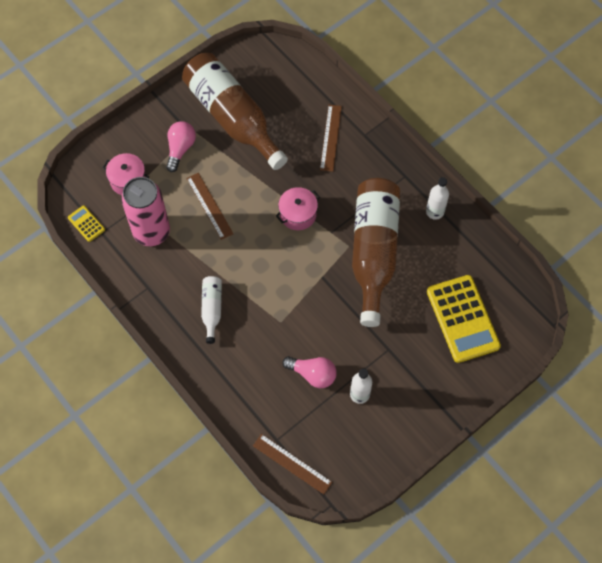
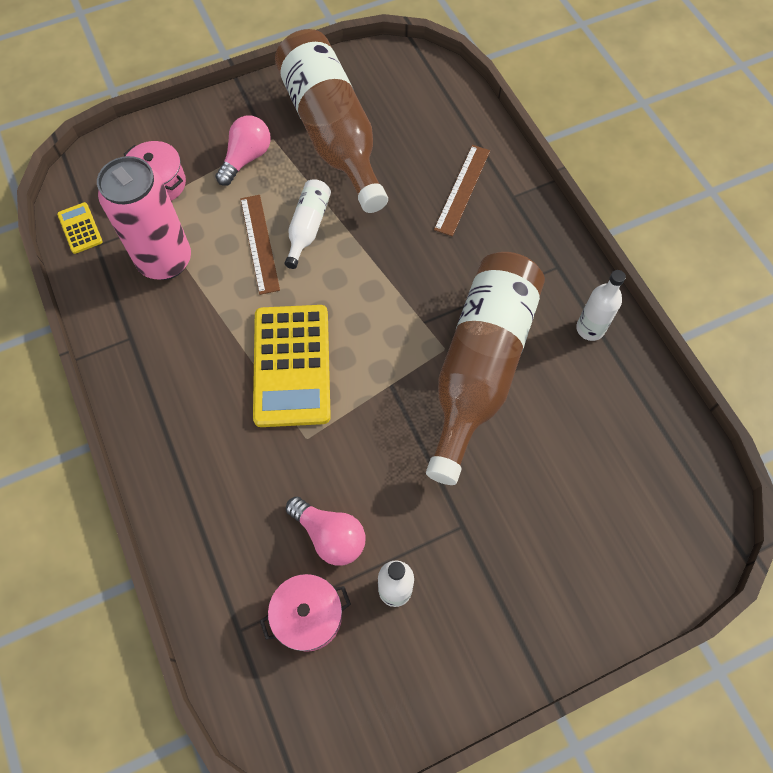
camera: 15 degrees right, 0 degrees up
white bottle [201,276,222,344] -> white bottle moved to [285,179,331,269]
brown ruler [253,434,332,494] -> none
pink pot [276,187,320,230] -> pink pot moved to [260,574,351,652]
yellow calculator [427,275,501,363] -> yellow calculator moved to [253,305,331,427]

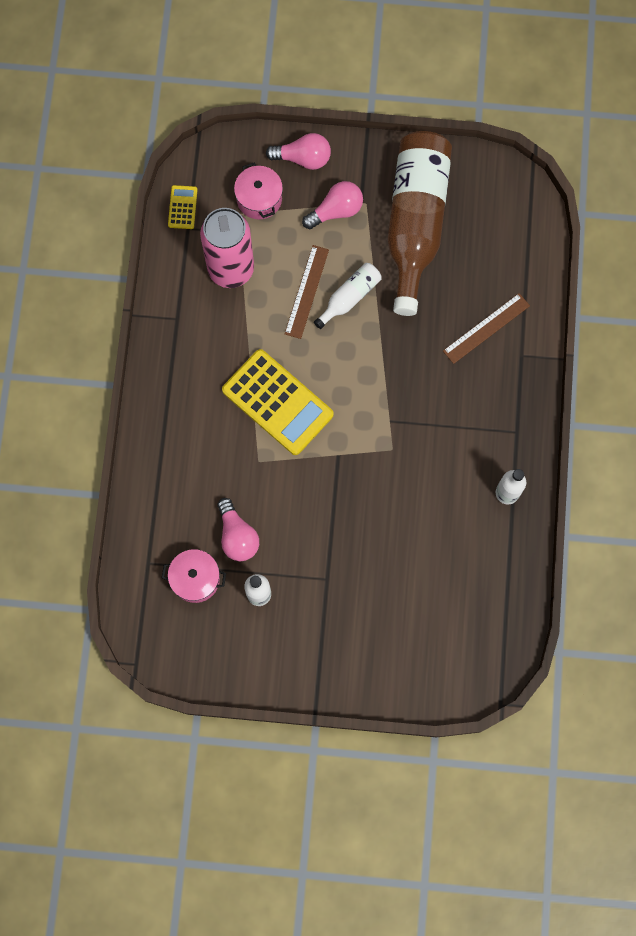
camera: 30 degrees right, 10 degrees up
yellow calculator [253,305,331,427] -> yellow calculator turned 75 degrees counterclockwise [222,349,334,455]
brown bottle [426,252,545,485] -> none
none -> pink light bulb [266,133,331,170]

